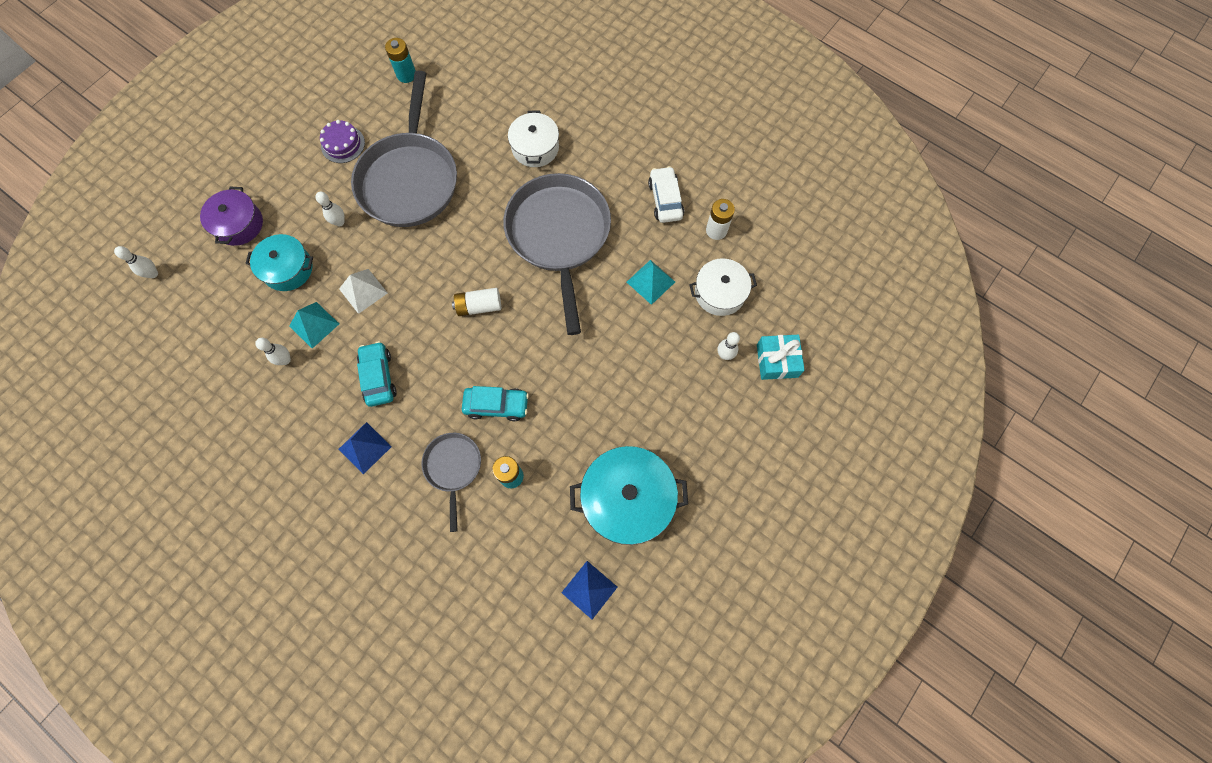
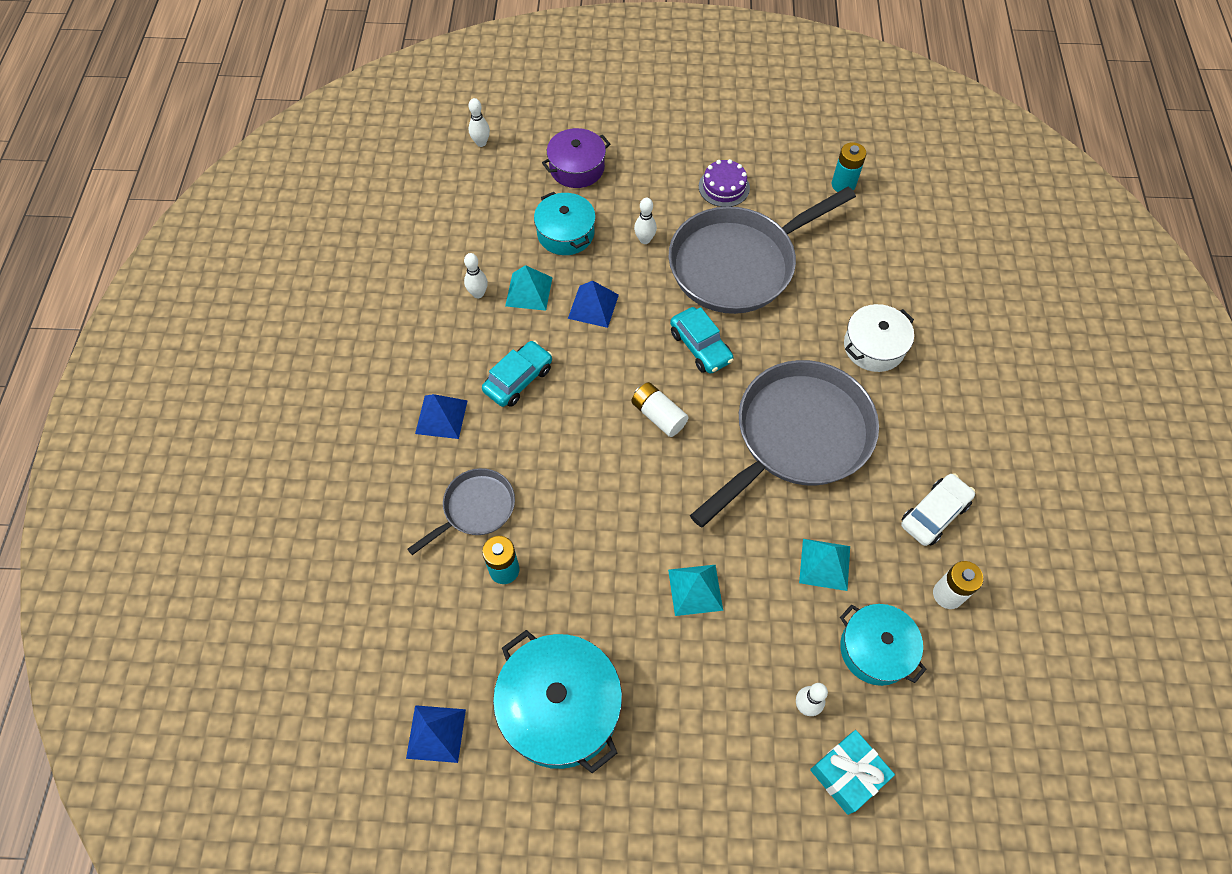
camera: 55 degrees right, 10 degrees down
white pyramid [339,269,388,314] -> blue pyramid [568,281,619,328]
turquoise car [462,386,529,421] -> turquoise car moved to [670,307,734,374]
white pot [689,258,757,316] -> turquoise pot [840,604,927,686]
none -> turquoise pyramid [668,565,723,616]

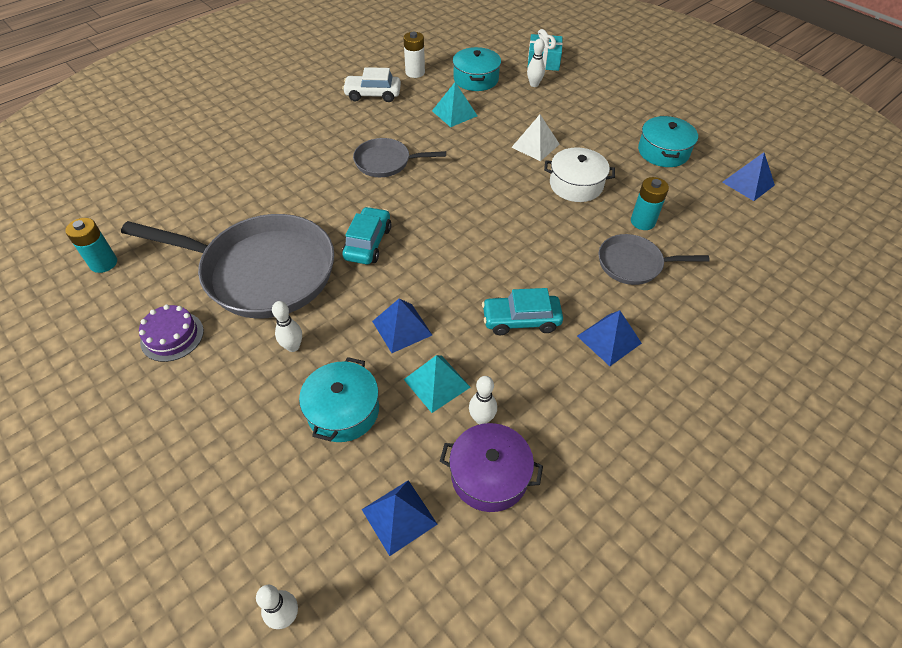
camera: 135 degrees left, 10 degrees down
turquoise pot [493,630,622,773] -> turquoise pot [638,116,698,167], size x0.63
purple pot [542,128,610,188] -> purple pot moved to [440,423,543,512]
white battery [631,382,689,437] -> none
turquoise pyramid [668,565,723,616] -> white pyramid [512,115,560,161]
grey pan [690,360,879,527] -> grey pan [353,138,446,177], size x0.50
white pot [844,304,914,372] -> white pot moved to [544,147,615,202]
none -> blue pyramid [361,480,437,556]

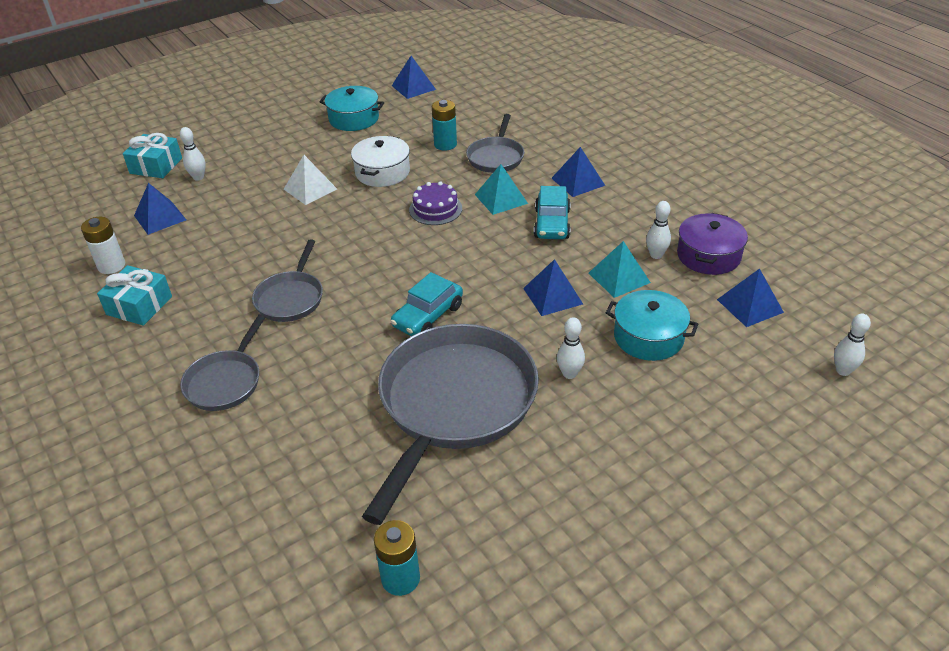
camera: 80 degrees left, 10 degrees down
purple cake [139,304,204,362] -> purple cake moved to [409,181,462,225]
white car [342,67,401,102] -> turquoise gift [97,265,172,326]
turquoise car [342,207,391,264] -> turquoise car turned 75 degrees counterclockwise [390,272,463,336]
turquoise pyramid [432,82,478,127] -> turquoise pyramid moved to [475,164,528,215]
turquoise pot [453,47,501,91] -> blue pyramid [134,183,186,235]
none -> grey pan [180,314,266,411]

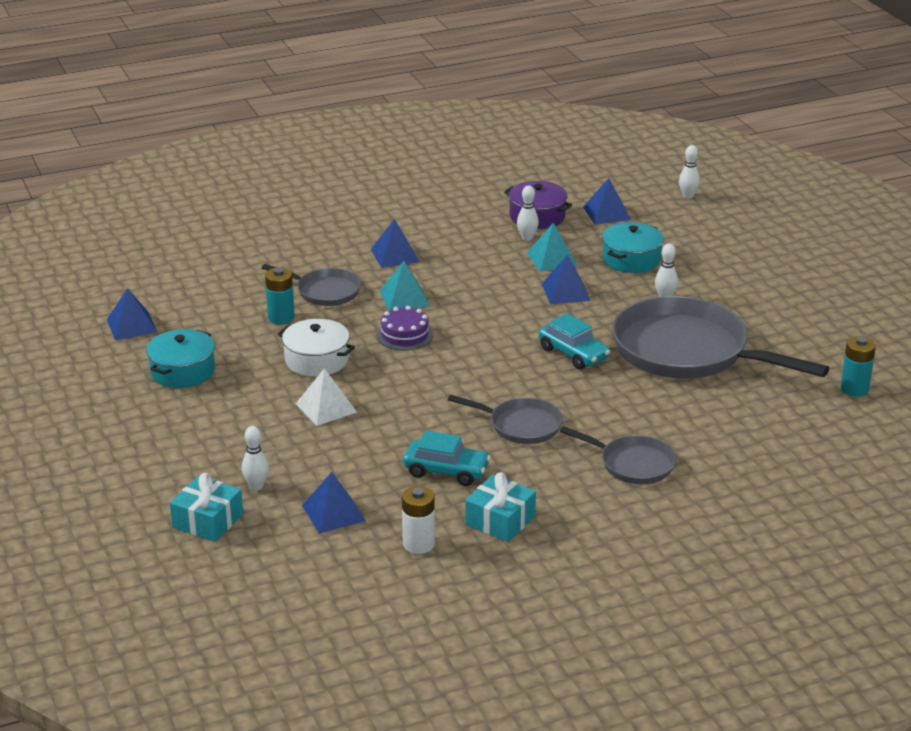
camera: 80 degrees left, 10 degrees down
turquoise car [534,186,571,239] -> turquoise car moved to [403,430,491,486]

